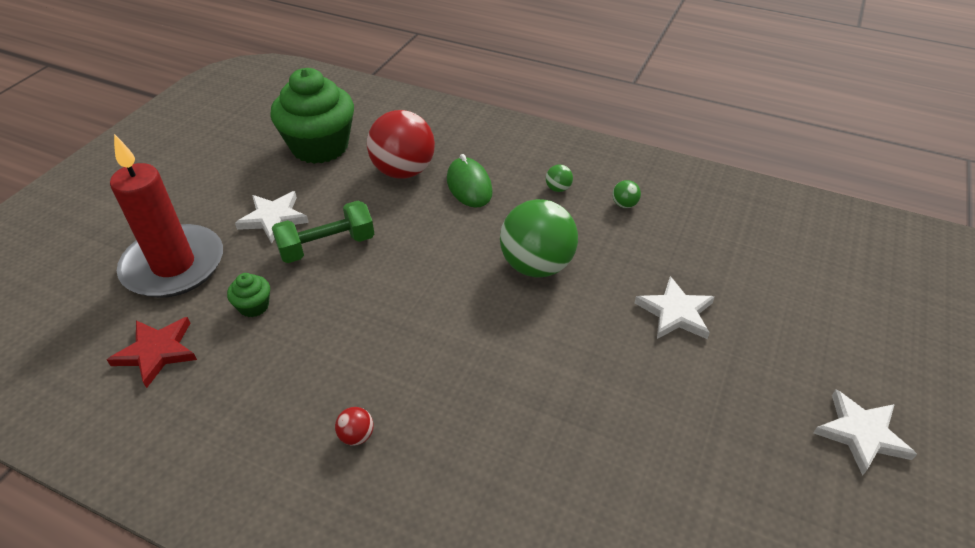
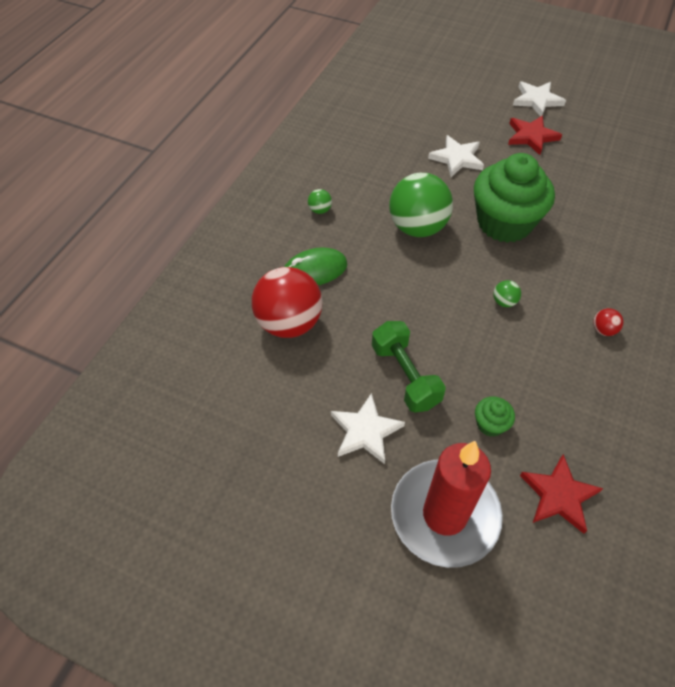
camera: 90 degrees left, 10 degrees up
green cupcake [270,68,354,164] -> green cupcake moved to [474,153,555,243]
green ball [612,180,641,208] -> green ball moved to [493,280,521,307]
none -> red star [508,115,562,155]

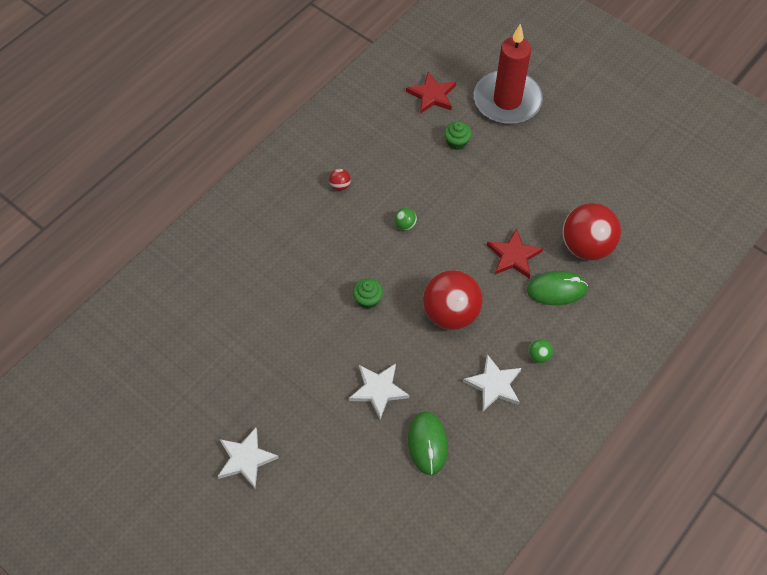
camera: 165 degrees left, 5 degrees up
white star [331,393,405,464] -> white star moved to [463,354,521,411]
green dumbbell [372,321,446,412] -> none
green ball [389,173,453,237] -> red ball [423,270,483,330]
green cupcake [474,153,555,243] -> green cupcake [353,278,383,309], size x0.41
red star [508,115,562,155] -> red star moved to [487,228,543,279]
none -> green mouse [408,411,448,475]

